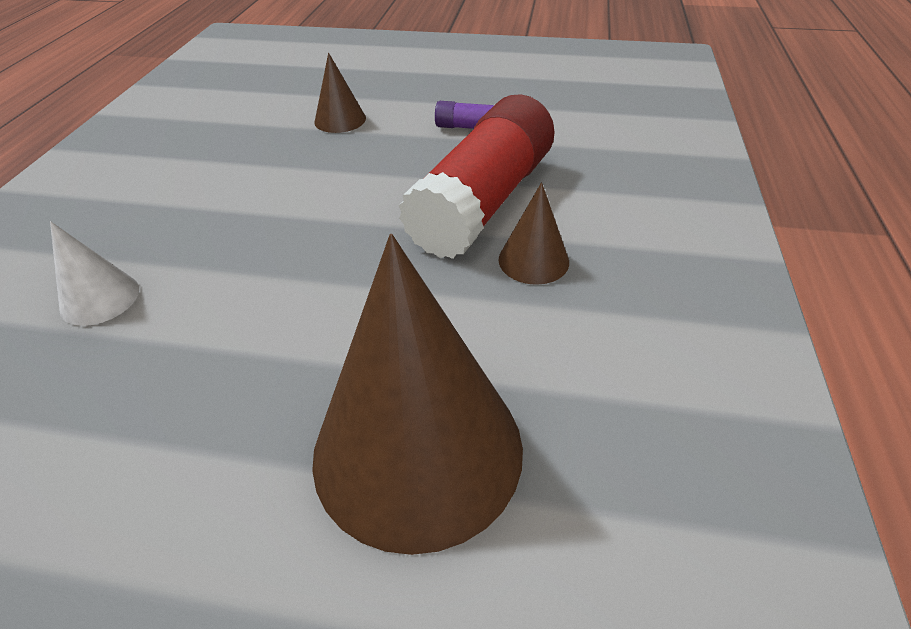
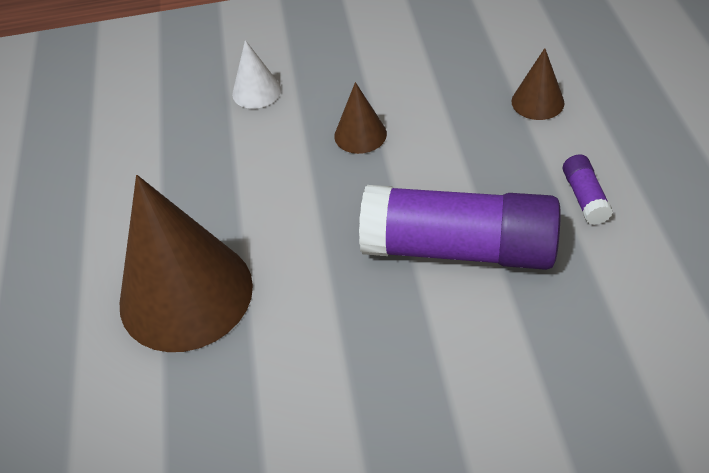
camera: 75 degrees right, 5 degrees up
red glue stick [399,95,554,259] -> purple glue stick [359,185,561,270]
brown cone [499,182,569,285] -> brown cone moved to [334,82,387,154]

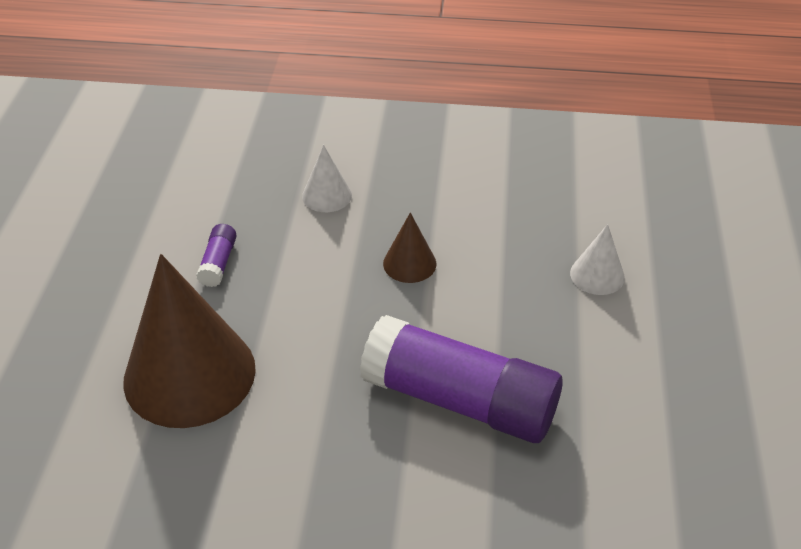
camera: 10 degrees right, 5 degrees down
brown cone [511,48,565,120] -> white cone [570,224,625,295]
purple glue stick [563,155,613,225] -> purple glue stick moved to [196,224,237,287]

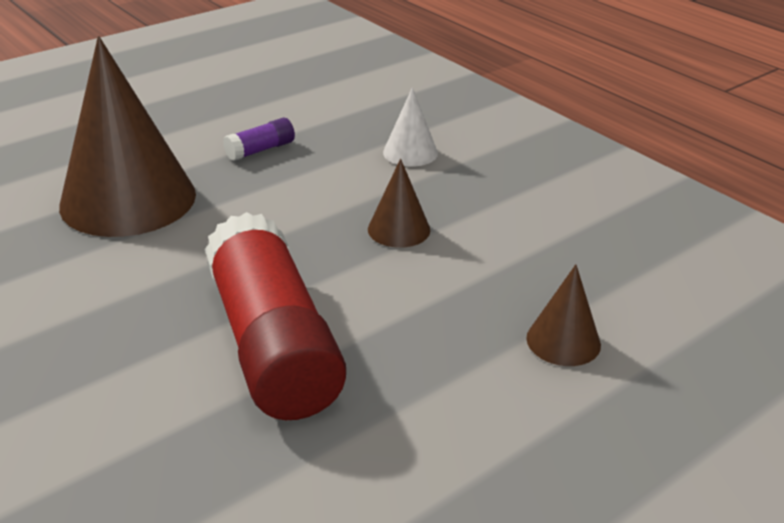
camera: 45 degrees right, 10 degrees down
purple glue stick [360,315,563,443] -> red glue stick [204,212,346,420]
white cone [570,224,625,295] -> brown cone [526,264,601,366]

